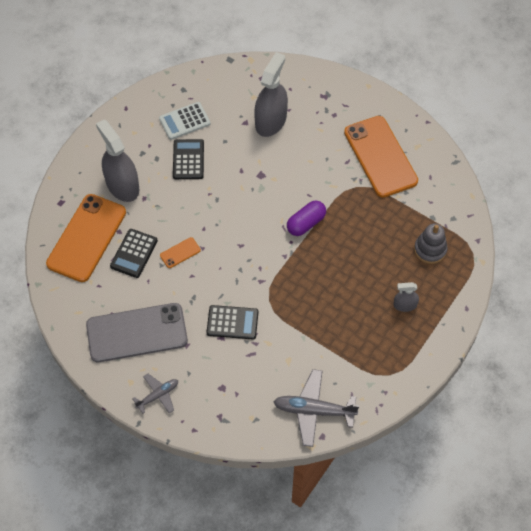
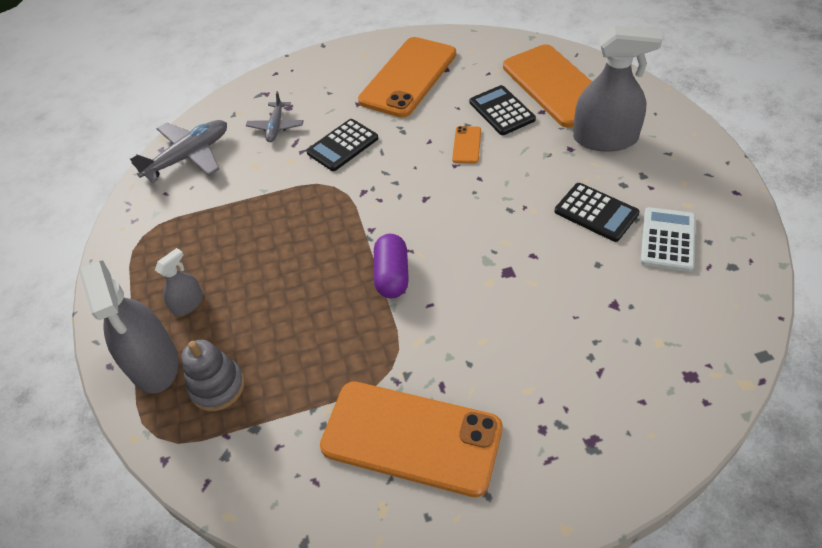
camera: 135 degrees right, 10 degrees down
grey phone [86,303,188,362] -> orange phone [358,37,456,118]
grey plane [133,374,178,414] -> grey plane moved to [246,91,304,142]
grey spray bottle [254,52,288,137] -> grey spray bottle moved to [79,260,179,393]

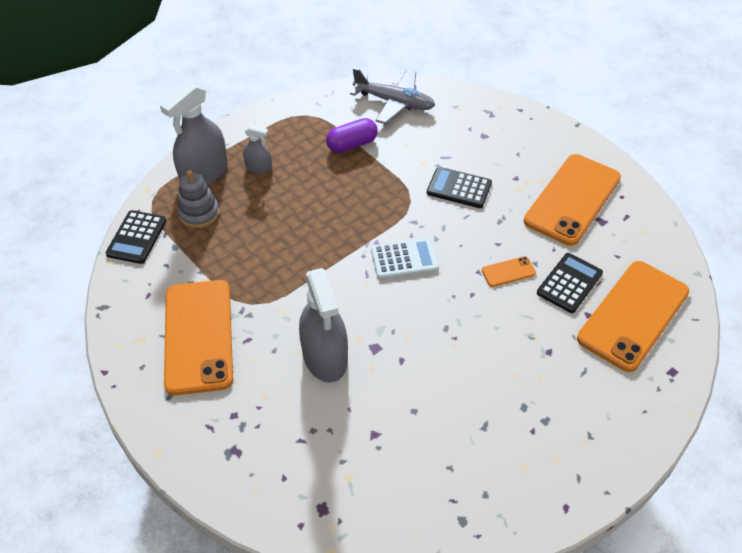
camera: 60 degrees right, 0 degrees up
grey plane [246,91,304,142] -> none
orange phone [358,37,456,118] -> orange phone turned 60 degrees counterclockwise [524,154,621,246]
purple capsule [374,234,409,298] -> purple capsule moved to [326,118,378,153]
black calculator [555,183,640,242] -> black calculator moved to [105,210,166,264]
grey spray bottle [573,26,662,152] -> grey spray bottle moved to [299,268,348,383]
white calculator [640,207,695,272] -> white calculator moved to [371,238,439,279]

